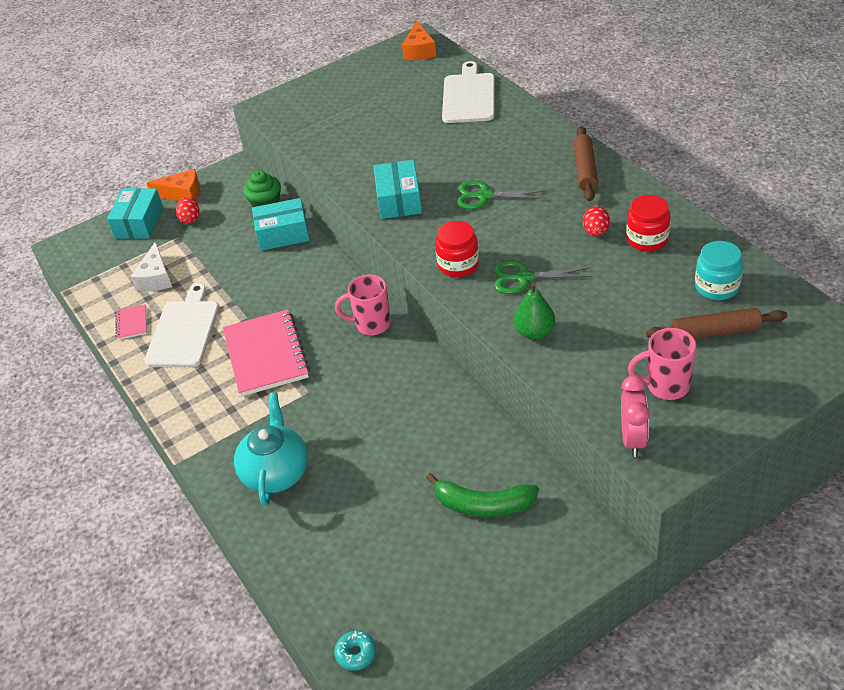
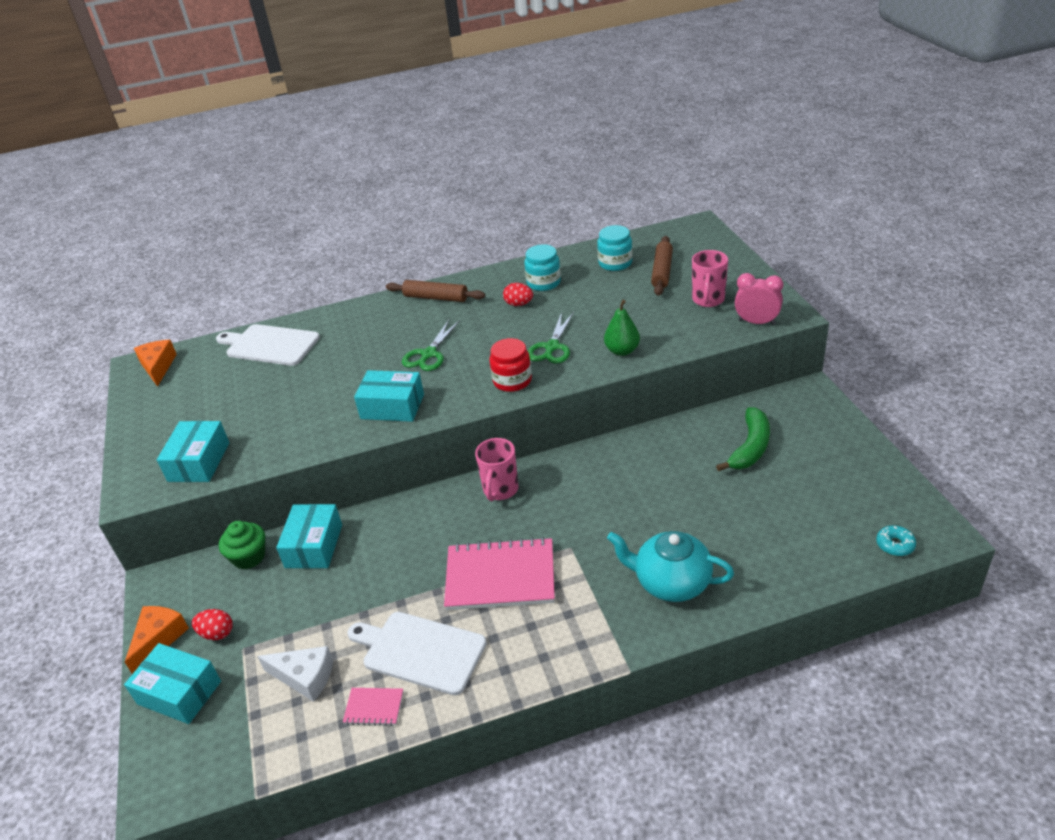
camera: 75 degrees left, 5 degrees down
orange cheese [402,20,436,60] -> orange cheese turned 120 degrees counterclockwise [134,340,177,387]
red jar [626,195,670,251] -> turquoise jar [524,244,561,291]
none -> turquoise box [157,421,229,482]

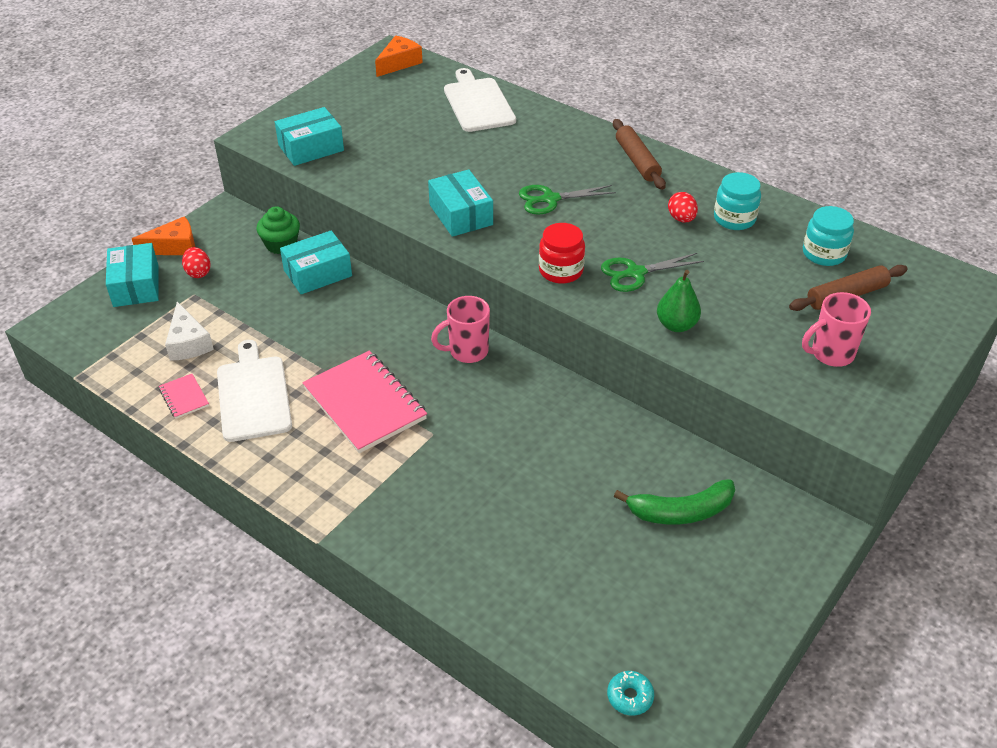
camera: 50 degrees right, 5 degrees up
turquoise teapot [607,531,734,602] -> none
pink clock [735,273,783,325] -> none

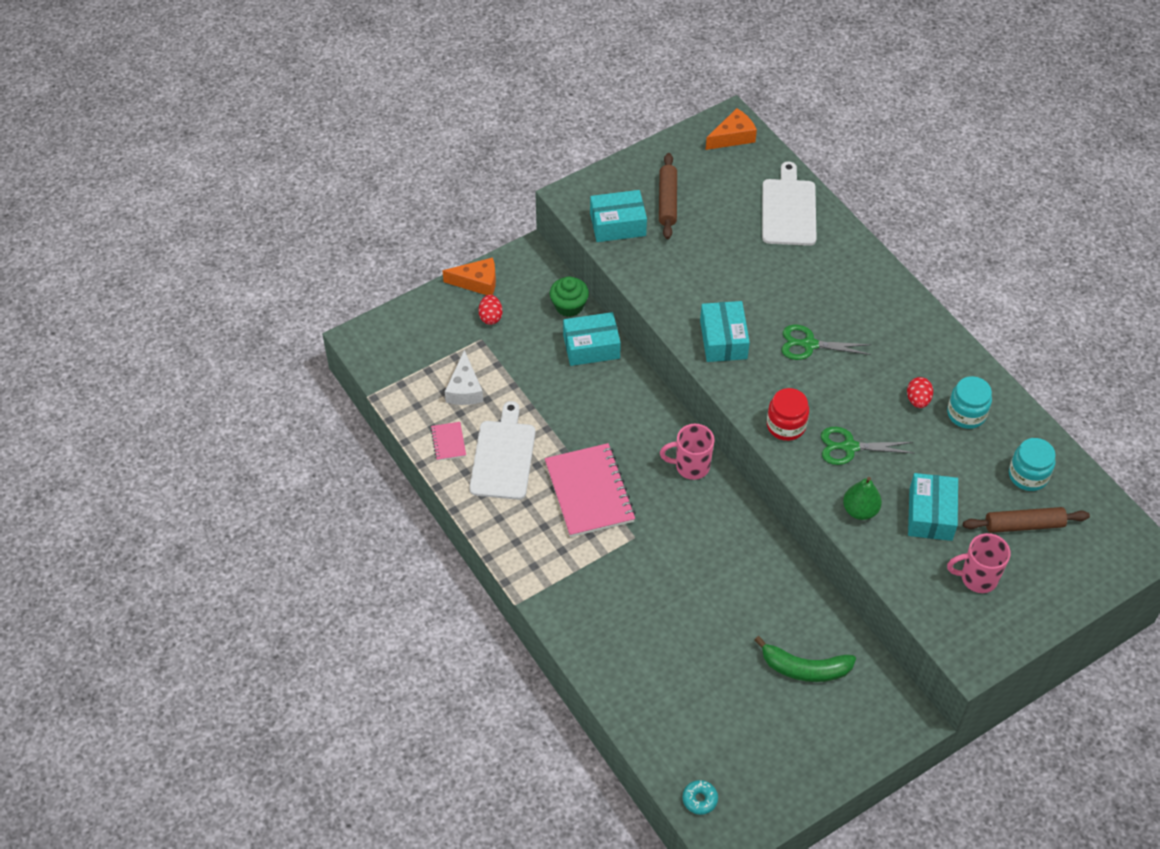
camera: 20 degrees right, 10 degrees up
turquoise box [106,243,159,307] -> turquoise box moved to [908,473,958,541]
brown rolling pin [613,119,666,190] -> brown rolling pin moved to [659,153,677,239]

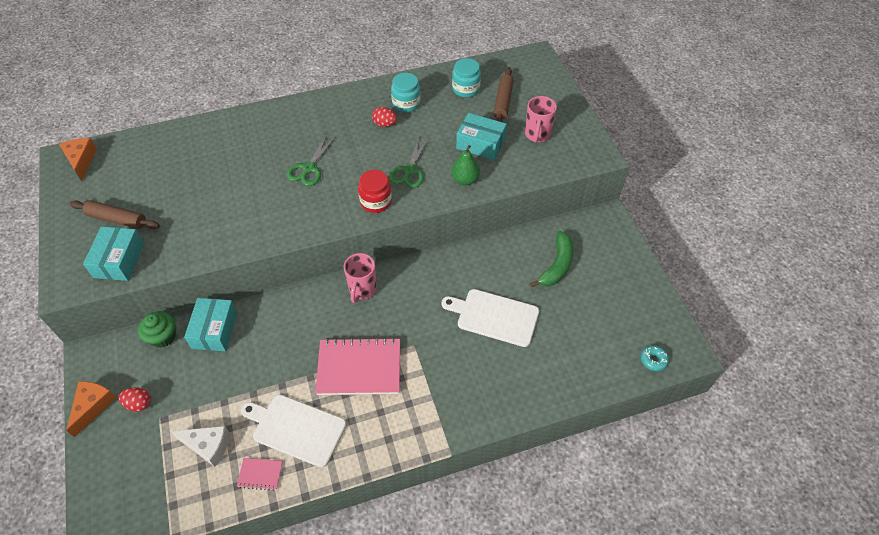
camera: 75 degrees left, 0 degrees up
turquoise box [700,301,750,362] -> none
white cutting board [762,161,817,246] -> white cutting board moved to [442,289,539,347]

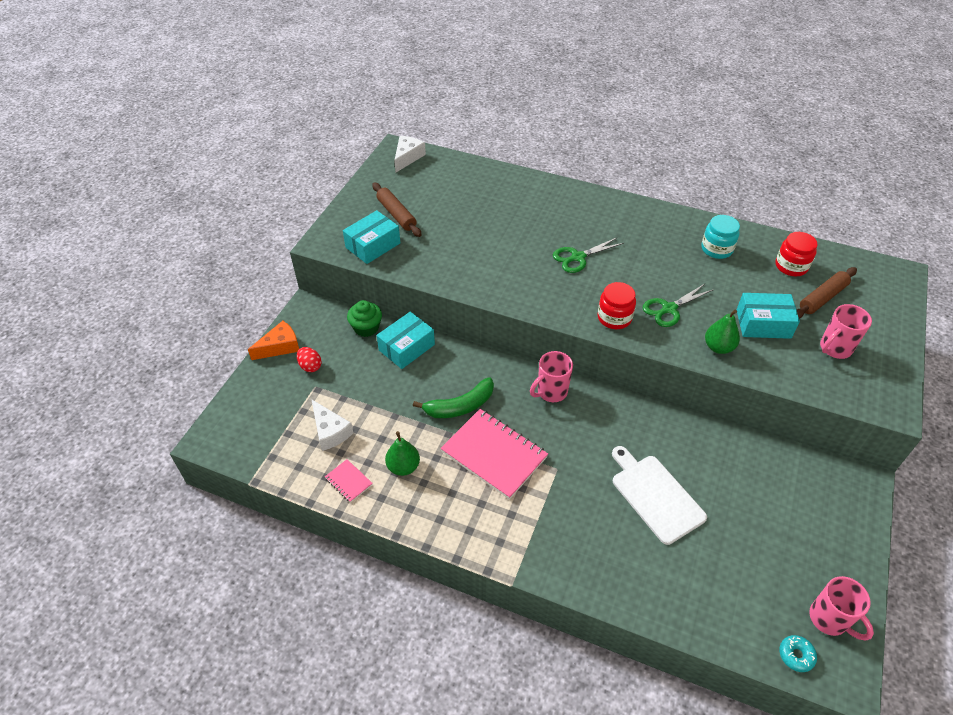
camera: 40 degrees right, 5 degrees down
orange cheese [59,138,97,181] -> white cheese [394,136,426,172]
white cutting board [241,395,346,468] -> green pear [385,431,420,476]
red egg [372,107,397,127] -> none
turquoise jar [452,58,481,97] -> red jar [775,232,818,276]
turquoise box [456,113,507,160] -> turquoise box turned 60 degrees counterclockwise [736,293,800,339]
green banana [530,231,574,287] -> green banana moved to [413,377,494,418]
none -> pink mug [809,576,874,641]

